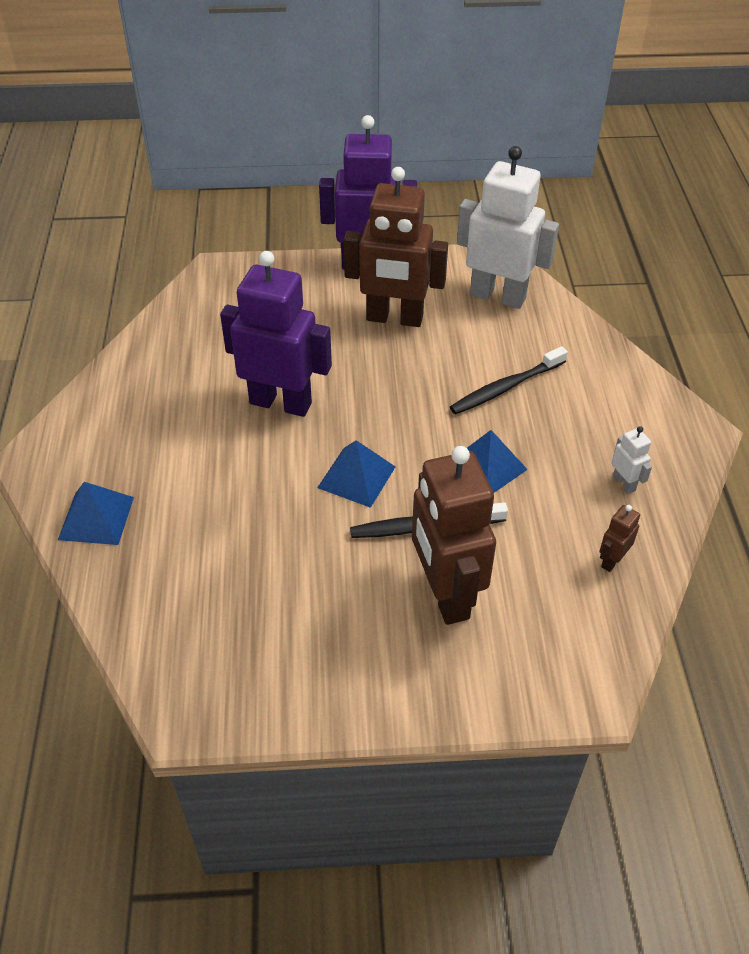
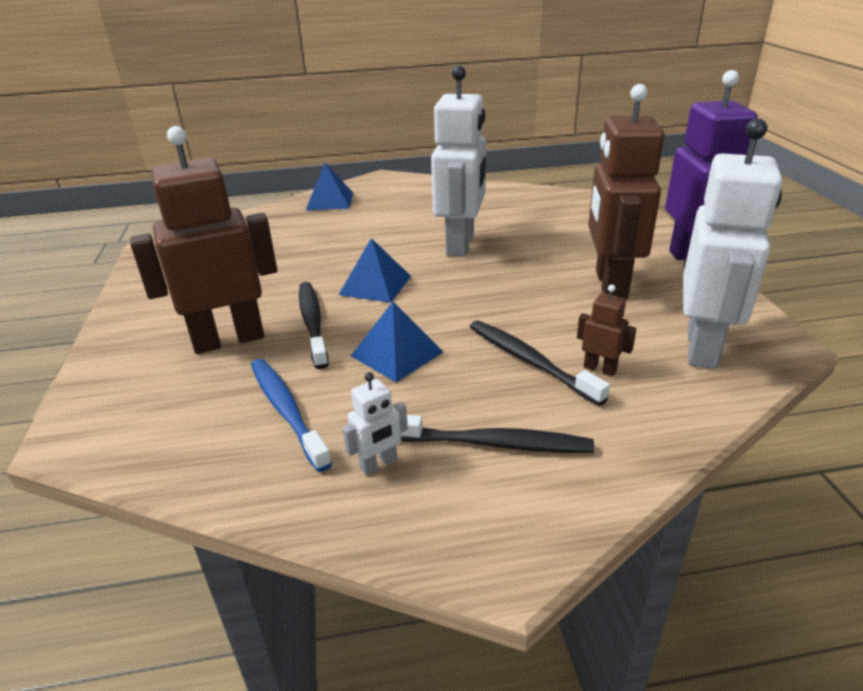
camera: 85 degrees right, 15 degrees down
purple robot [220,251,332,417] -> white robot [431,65,486,256]
brown robot [600,505,640,572] -> brown robot moved to [577,284,637,376]
none -> blue toothbrush [251,359,332,472]
none -> black toothbrush [401,415,594,453]

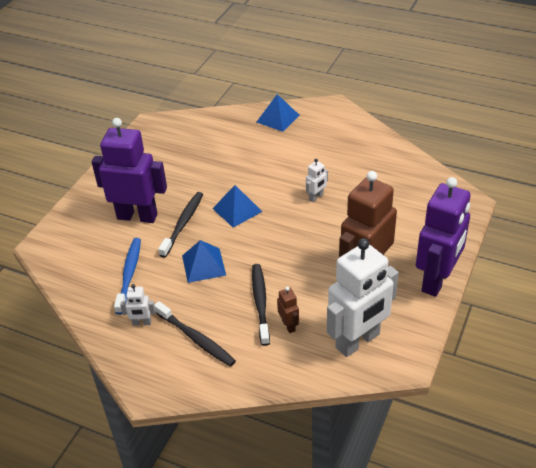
camera: 35 degrees right, 10 degrees up
brown robot [130,126,277,354] -> purple robot [92,118,167,223]
white robot [431,65,486,256] -> white robot [306,158,328,202], size x0.41

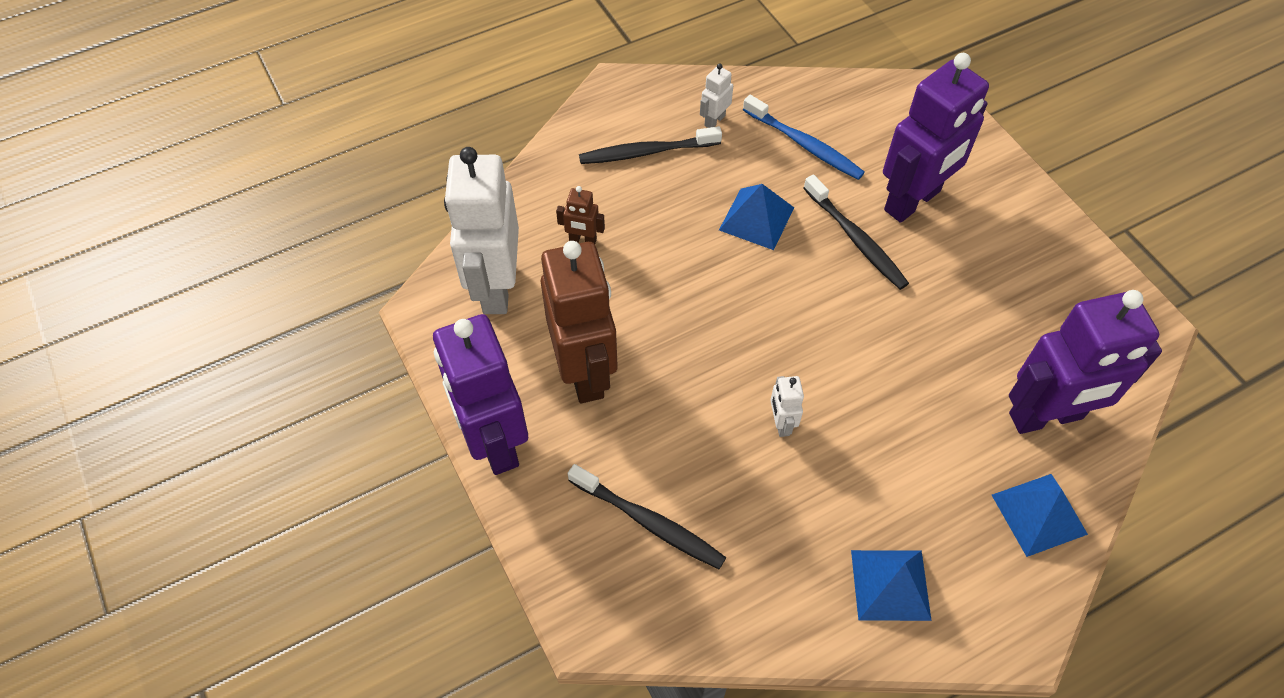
camera: 125 degrees right, 15 degrees up
blue pyramid [212,185,262,228] -> blue pyramid moved to [851,550,932,621]
black toothbrush [252,264,270,346] -> black toothbrush moved to [568,464,726,569]
none -> purple robot [1009,290,1162,434]

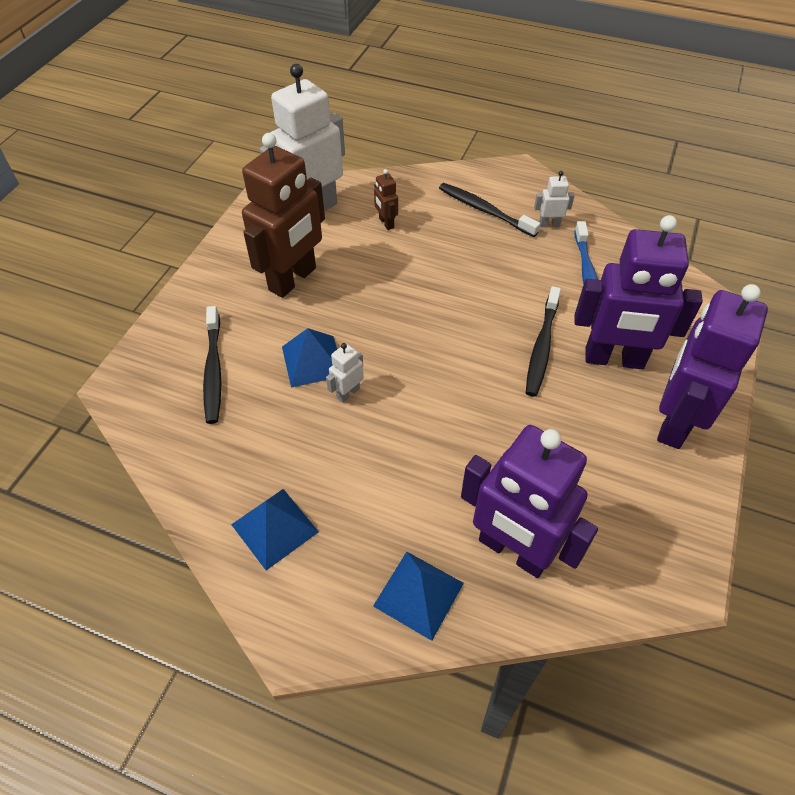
camera: 50 degrees right, 5 degrees down
purple robot [433,314,528,475] -> purple robot moved to [657,284,768,449]
blue pyramid [719,184,794,250] -> blue pyramid moved to [282,328,337,388]

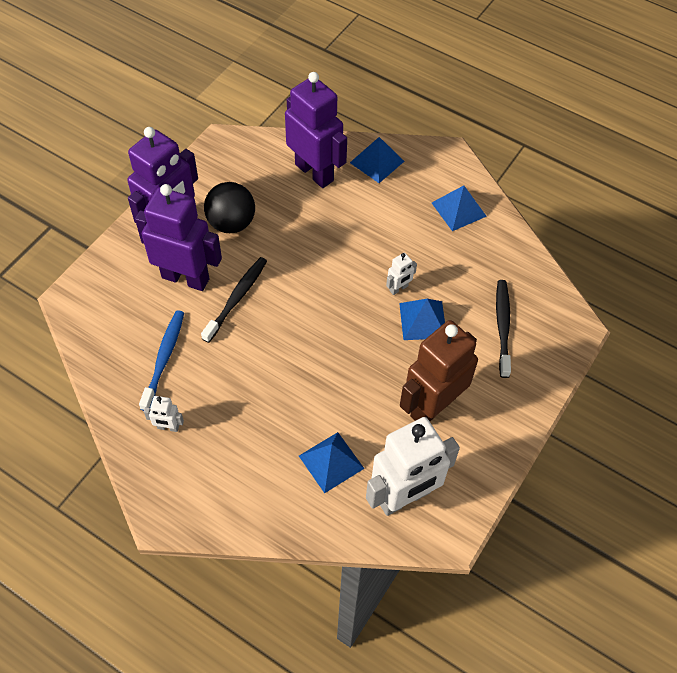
camera: 170 degrees left, 5 degrees up
brown robot [374,169,398,230] -> blue pyramid [299,432,364,493]
black toothbrush [439,183,540,237] -> none
none -> black ball [204,182,255,233]

